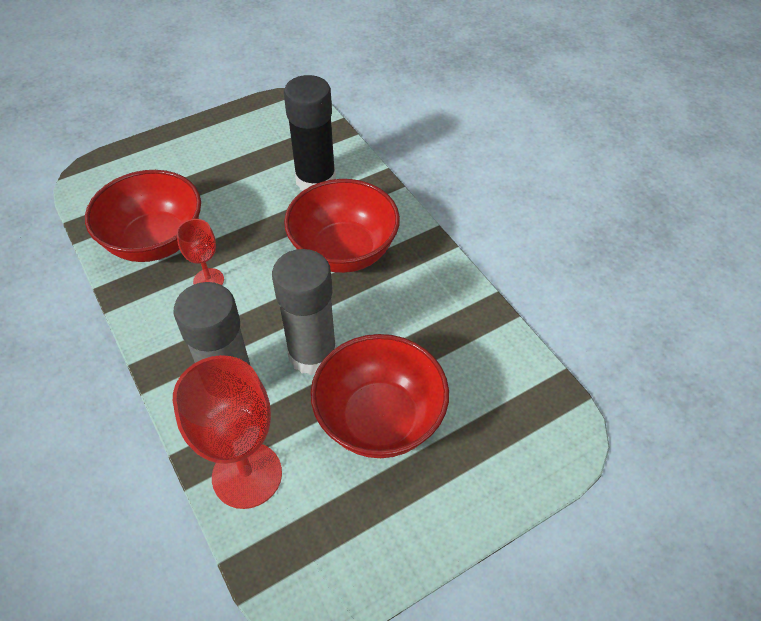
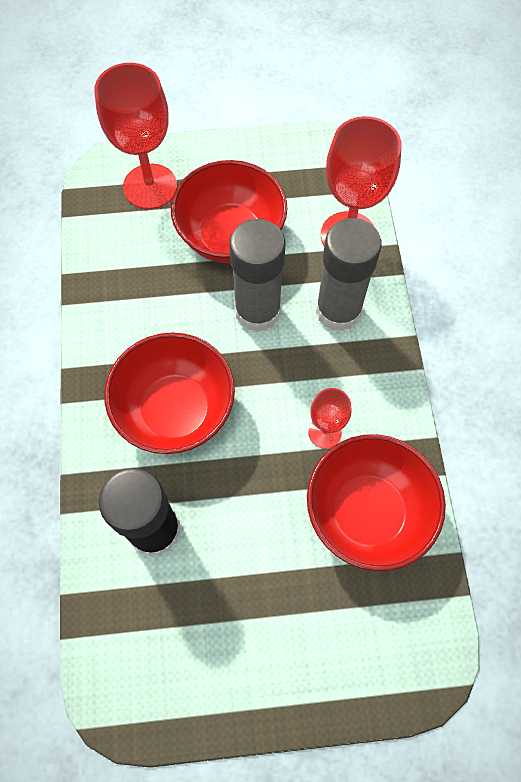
camera: 155 degrees left, 15 degrees up
none -> red goblet [95,63,177,209]

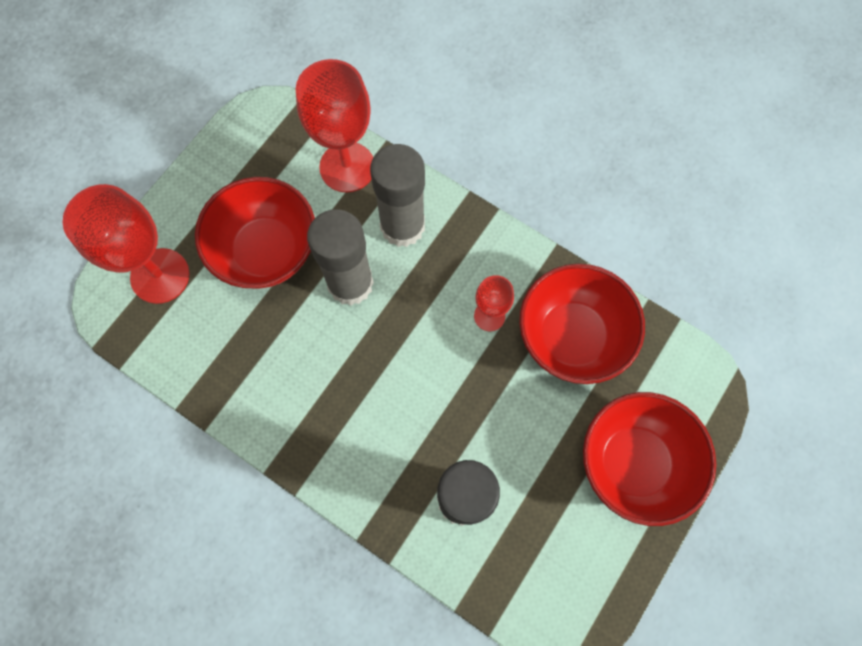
camera: 50 degrees left, 5 degrees up
red bowl [104,332,235,454] -> red bowl moved to [583,392,716,526]

